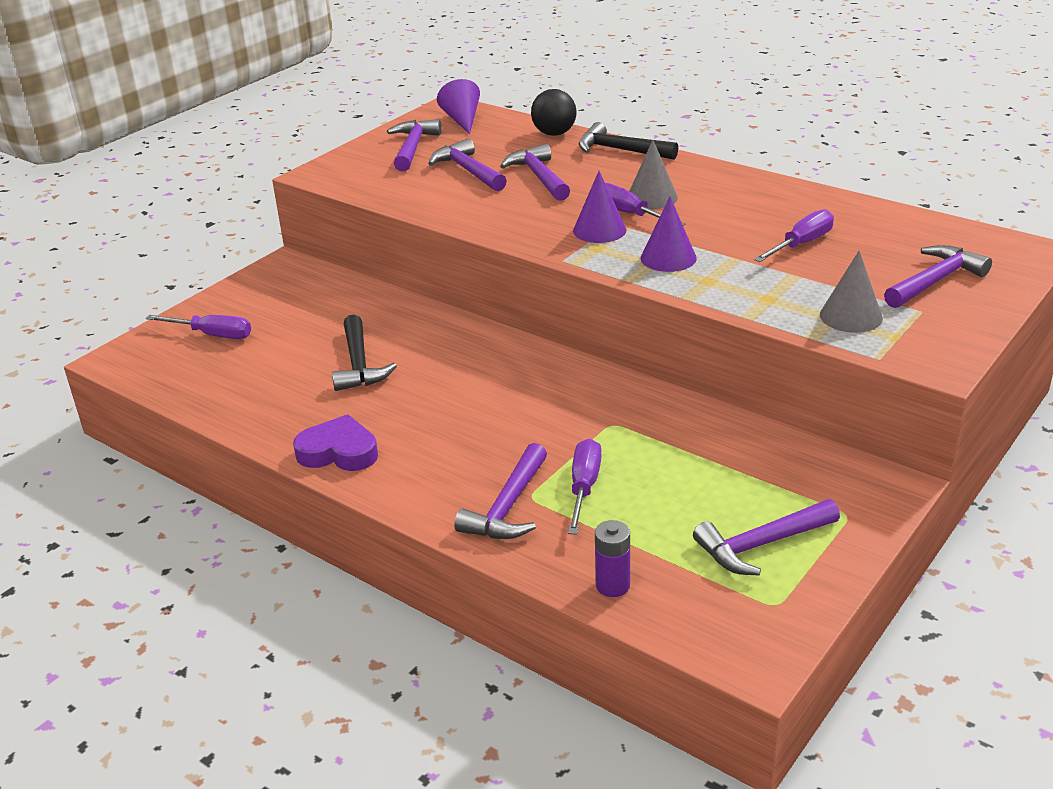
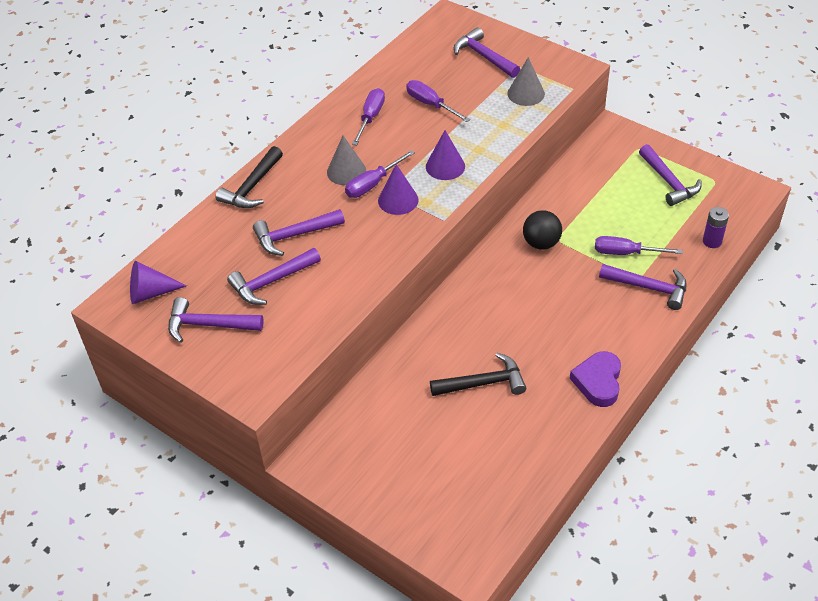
camera: 90 degrees left, 15 degrees up
purple screwdriver [146,315,251,339] -> purple screwdriver moved to [352,88,385,145]
black ball [531,89,577,136] -> black ball moved to [523,210,562,250]

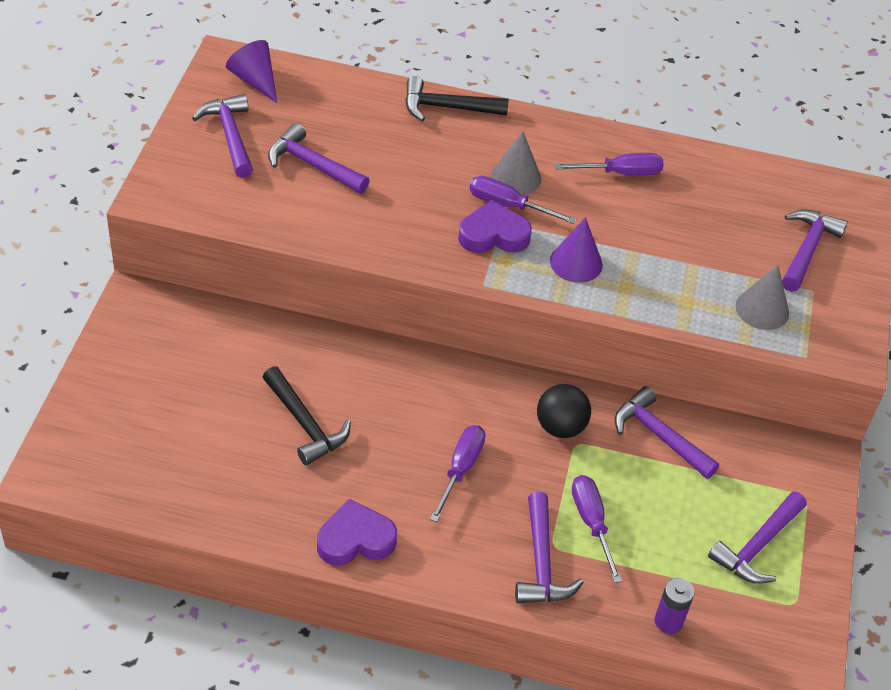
camera: 60 degrees right, 0 degrees up
purple hammer [253,209,345,256] -> purple hammer moved to [615,386,719,479]
purple cone [378,164,419,215] -> purple heart [458,200,532,253]
purple screwdriver [406,80,470,122] -> purple screwdriver moved to [430,425,486,522]

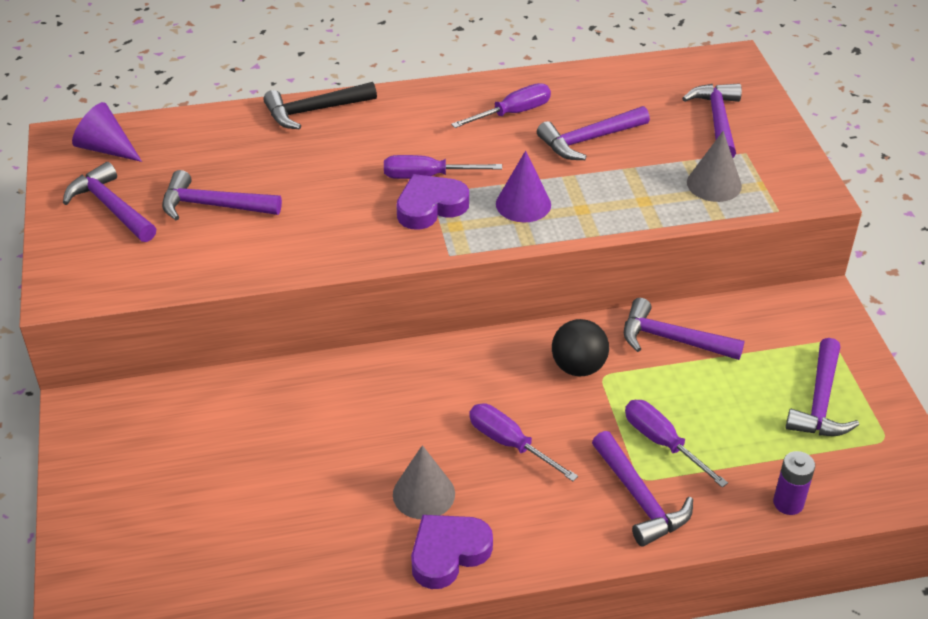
camera: 20 degrees left, 5 degrees down
black hammer [263,366,351,466] -> none
purple screwdriver [430,425,486,522] -> purple screwdriver turned 45 degrees counterclockwise [469,403,578,481]
grey cone [491,131,541,195] -> grey cone moved to [393,445,455,519]
none -> purple hammer [537,106,650,160]

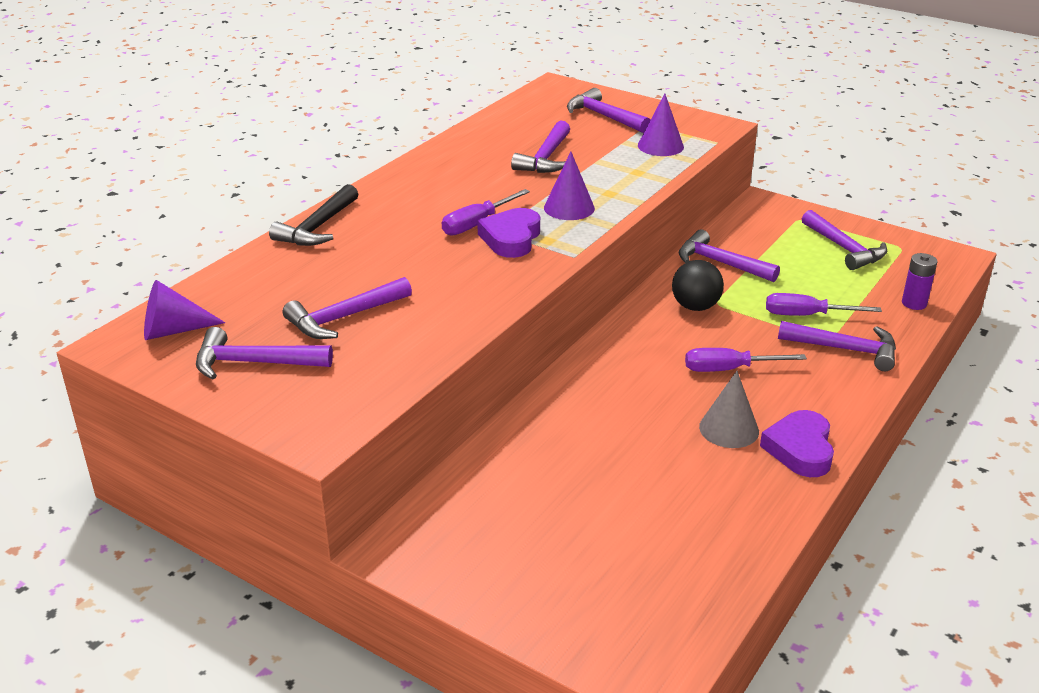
camera: 45 degrees left, 10 degrees down
purple screwdriver [451,83,551,128] -> none
purple hammer [624,298,745,360] -> purple hammer turned 60 degrees clockwise [679,229,780,282]
grey cone [687,131,742,202] -> purple cone [638,94,684,156]

